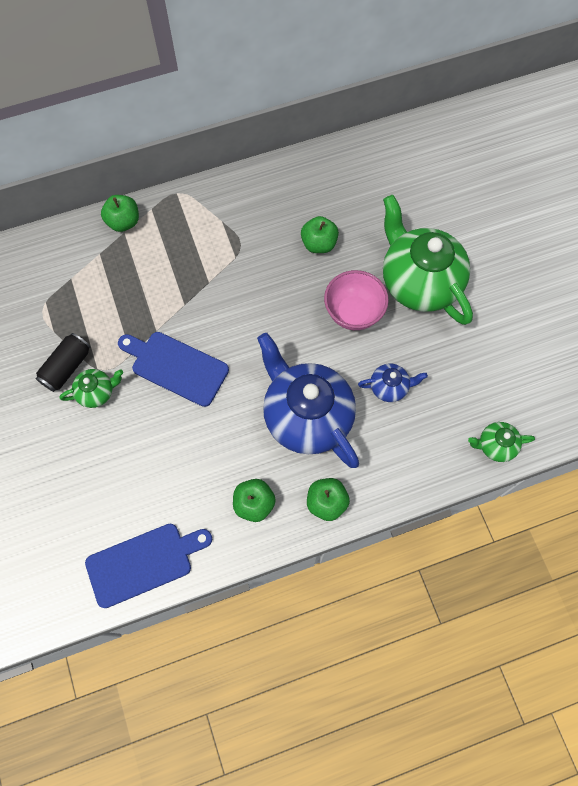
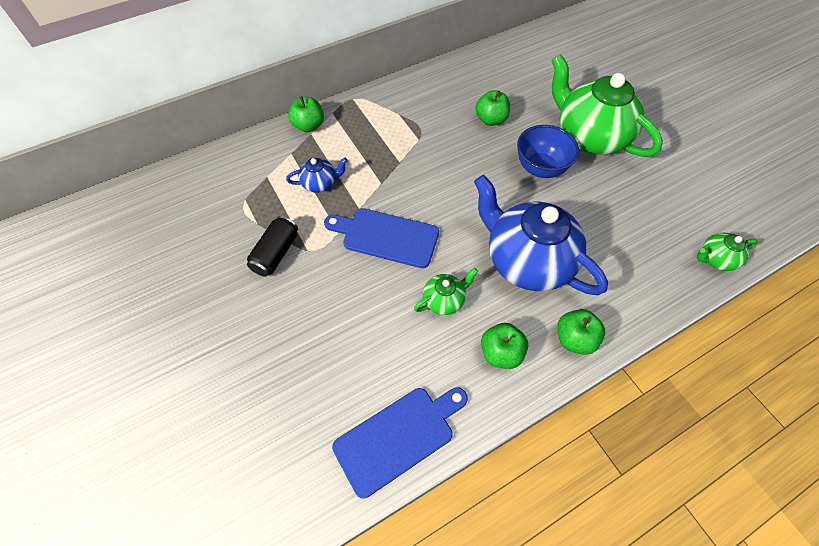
camera: 10 degrees left, 10 degrees down
green teapot [60,369,123,408] -> green teapot moved to [414,268,478,315]
pink bowl [324,270,389,330] -> blue bowl [517,125,579,178]
blue teapot [358,364,428,402] -> blue teapot moved to [286,158,348,193]

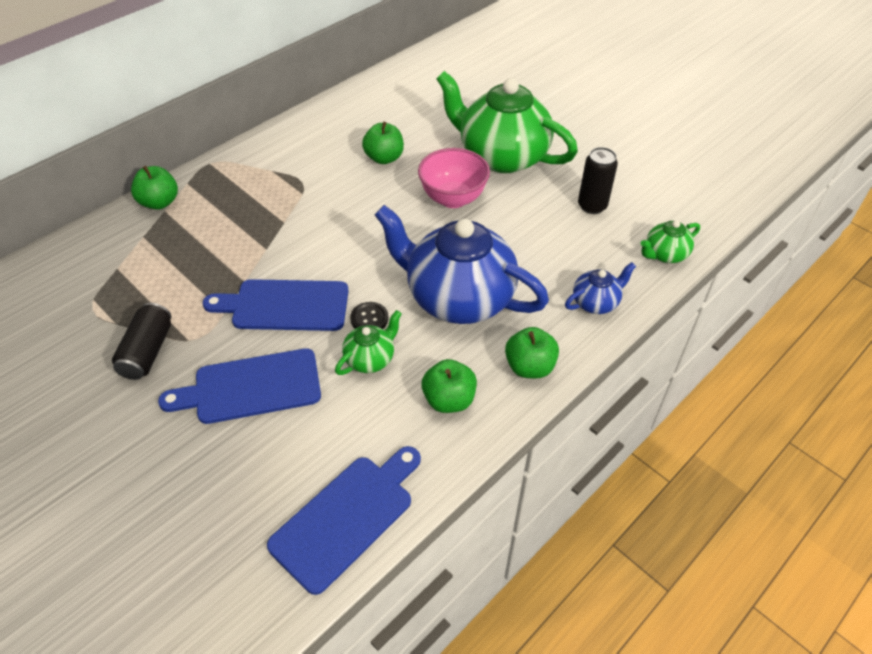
camera: 15 degrees left, 10 degrees down
blue teapot [286,158,348,193] -> blue teapot moved to [565,262,636,314]
blue bowl [517,125,579,178] -> pink bowl [418,148,490,208]
none -> blue cutting board [158,348,321,424]
none -> black button [350,302,389,329]
none -> black can [578,147,618,214]

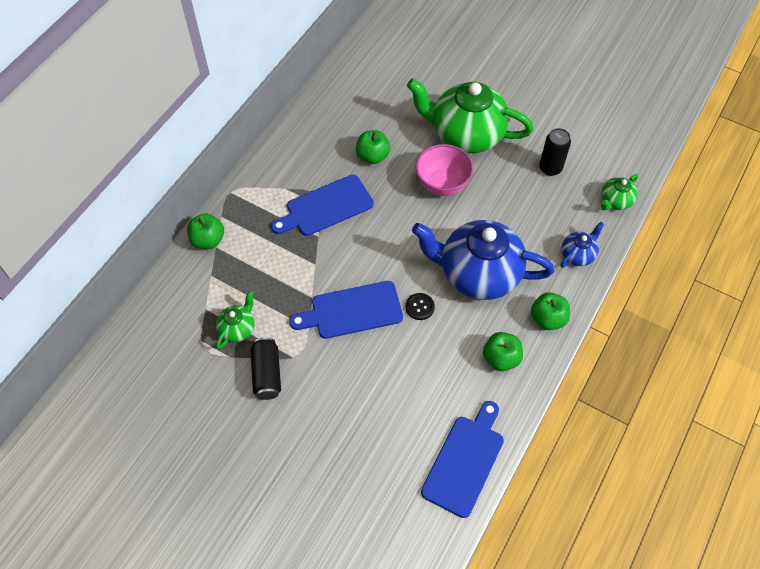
camera: 15 degrees left, 10 degrees up
blue cutting board [158,348,321,424] -> blue cutting board moved to [271,175,374,236]
green teapot [335,310,402,375] -> green teapot moved to [216,291,255,349]

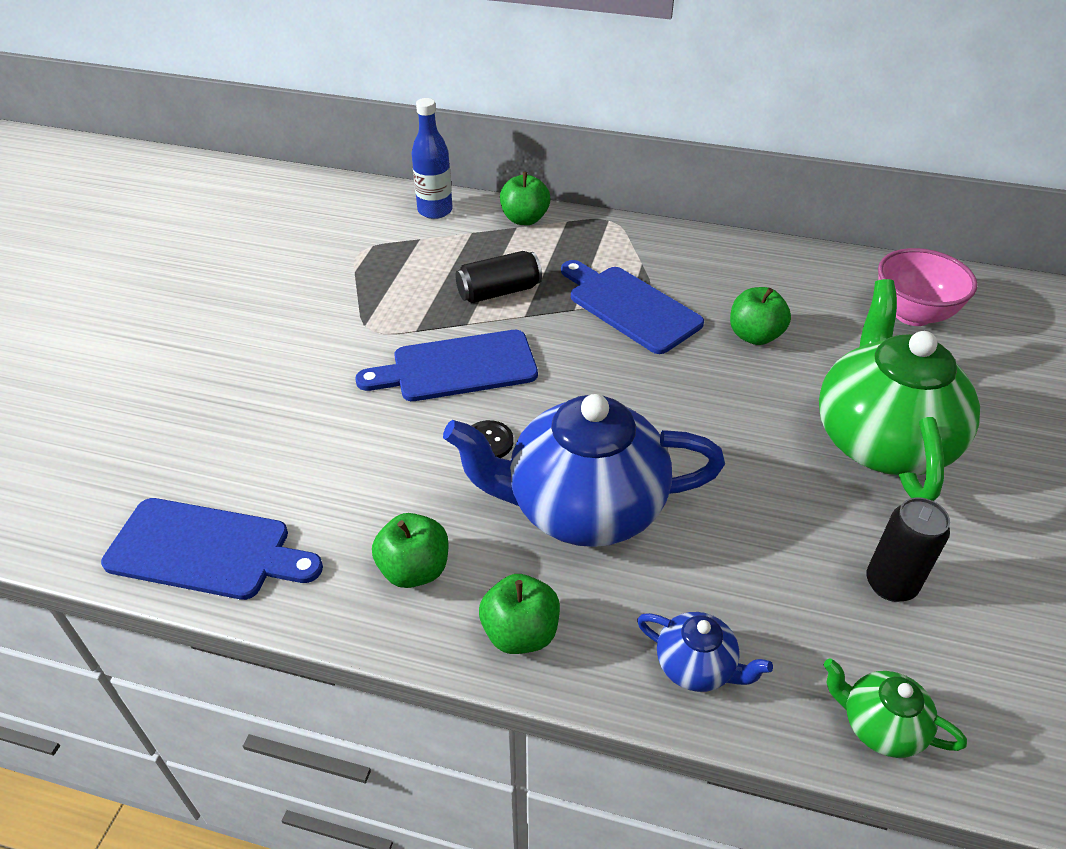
camera: 75 degrees right, 15 degrees down
green teapot [216,291,255,349] -> none
black can [251,337,281,400] -> black can moved to [455,251,542,303]
blue cutting board [289,281,403,339] -> blue cutting board turned 75 degrees counterclockwise [355,330,538,401]
blue teapot [412,220,554,300] -> blue teapot turned 90 degrees counterclockwise [443,394,725,547]
pink bowl [415,144,473,196] -> pink bowl moved to [878,248,978,326]
none -> blue bottle [411,98,453,219]

